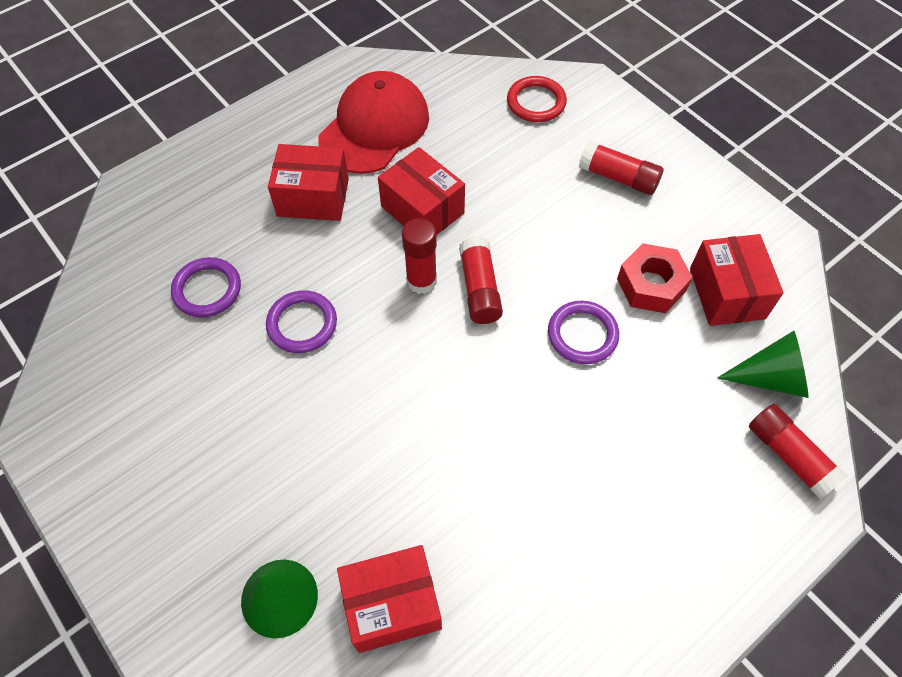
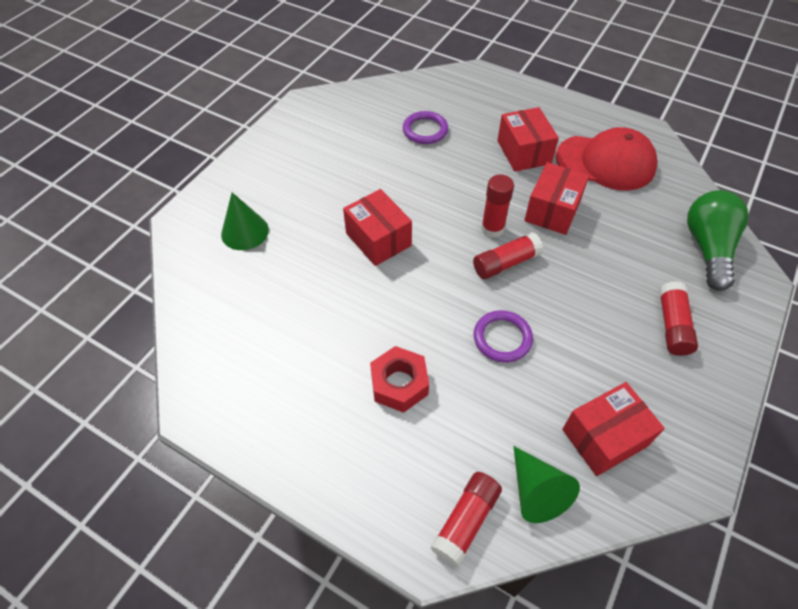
camera: 70 degrees right, 5 degrees down
purple ring [266,290,337,353] -> none
red box [337,545,442,653] -> red box moved to [343,189,412,266]
red ring [507,76,567,122] -> green light bulb [687,190,749,291]
red nut [617,243,693,313] -> red nut moved to [370,346,429,413]

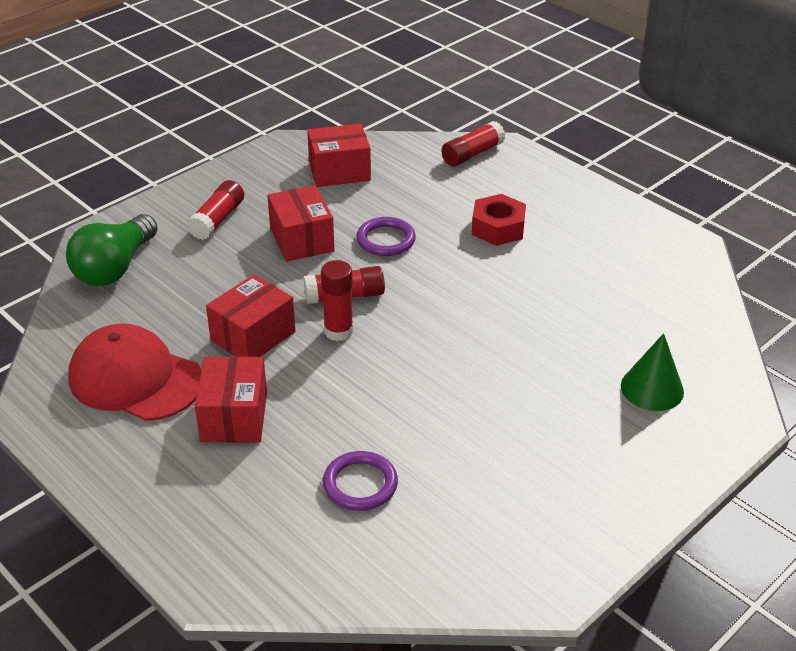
camera: 165 degrees left, 15 degrees down
red box [343,189,412,266] -> red box moved to [267,185,334,262]
green cone [513,446,580,523] -> none

